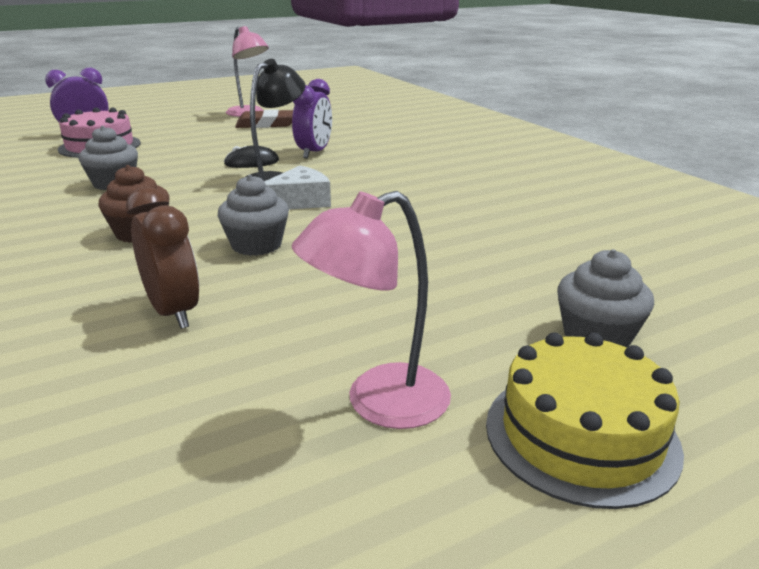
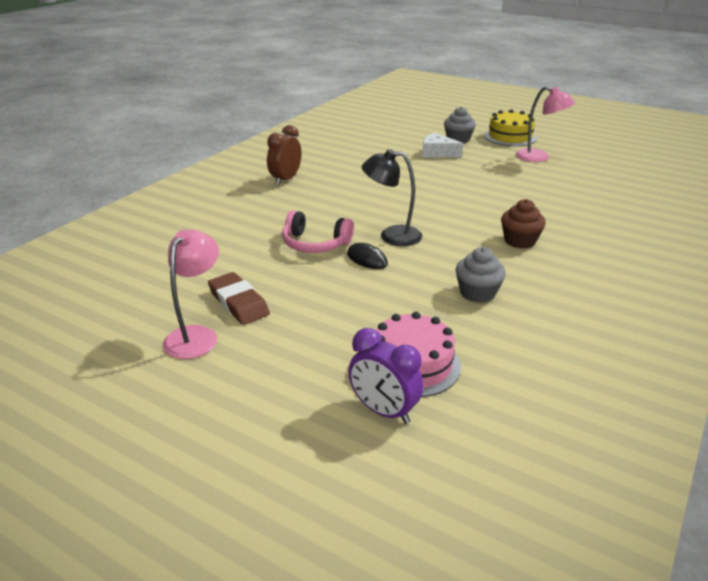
camera: 120 degrees left, 5 degrees up
brown clock [126,187,199,329] -> brown clock moved to [267,125,301,185]
grey cupcake [218,175,289,256] -> none
white cheese [264,166,331,209] -> white cheese moved to [422,133,464,158]
purple clock [292,79,332,159] -> pink headphones [282,210,354,253]

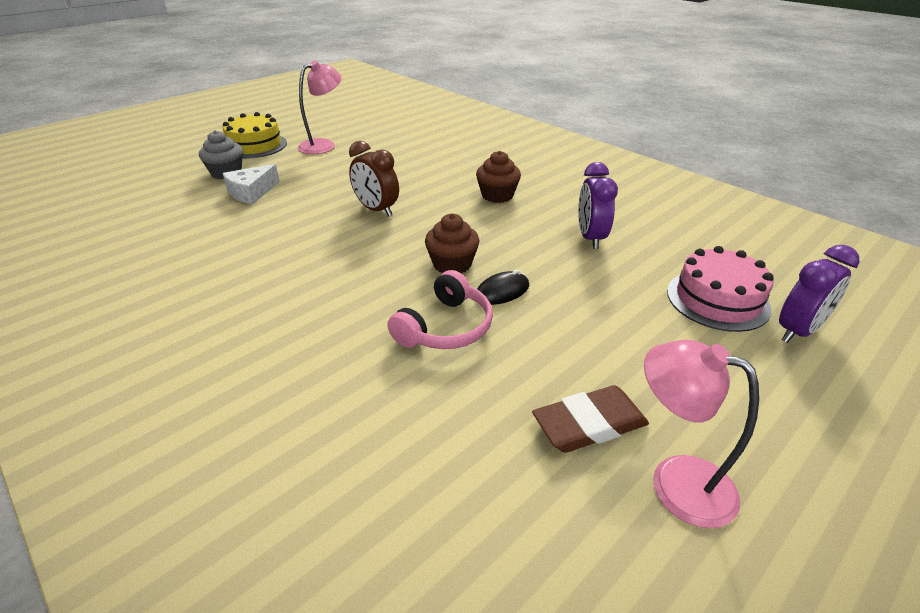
camera: 75 degrees left, 5 degrees up
brown clock [267,125,301,185] -> brown clock moved to [349,141,399,217]
black lamp [362,149,423,246] -> brown cupcake [425,214,479,274]
grey cupcake [456,247,506,303] -> purple clock [578,162,618,249]

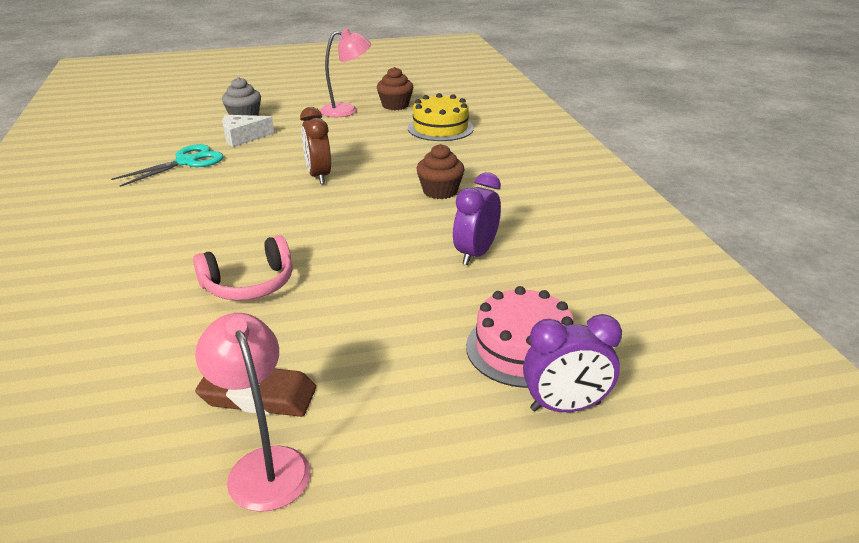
camera: 30 degrees right, 5 degrees down
yellow cake [223,112,287,159] -> yellow cake moved to [408,93,474,141]
brown cupcake [425,214,479,274] -> brown cupcake moved to [377,67,413,110]
black mouse [477,270,529,305] -> none
none -> turquoise scissors [111,144,224,187]

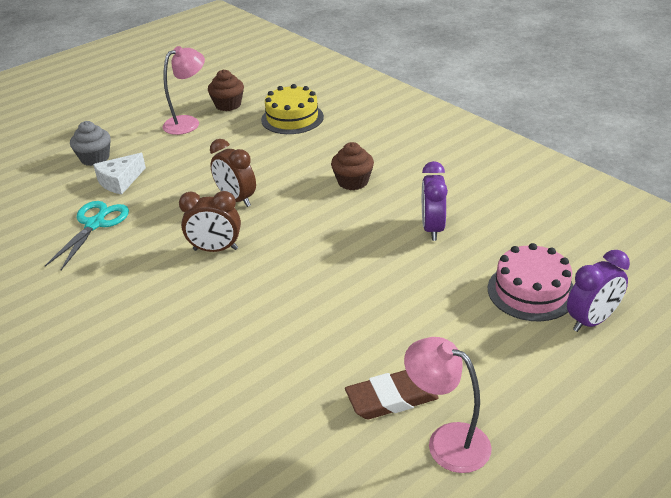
camera: 25 degrees left, 5 degrees up
pink headphones [193,235,293,300] -> none
none -> brown clock [179,191,241,252]

